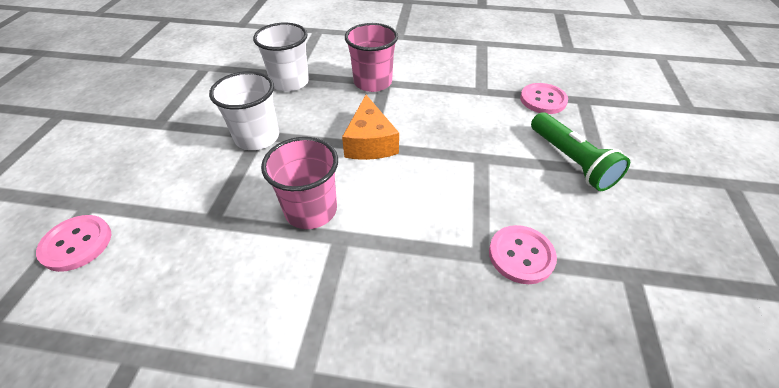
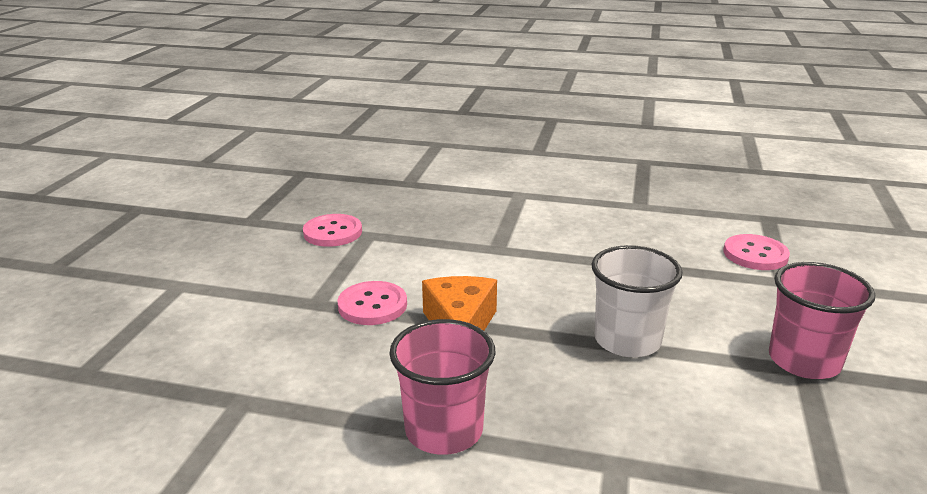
camera: 175 degrees left, 20 degrees down
white cup [253,23,309,92] -> none
pink cup [261,137,338,229] -> pink cup moved to [769,262,875,379]
pink button [520,83,568,114] -> pink button moved to [337,281,407,325]
green flashlight [531,112,630,191] -> none

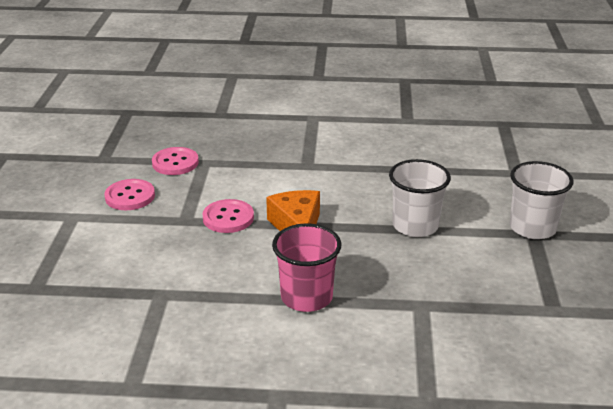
camera: 10 degrees left, 5 degrees up
pink button [723,234,790,270] -> pink button moved to [104,179,155,210]
pink cup [769,262,875,379] -> white cup [509,161,574,239]

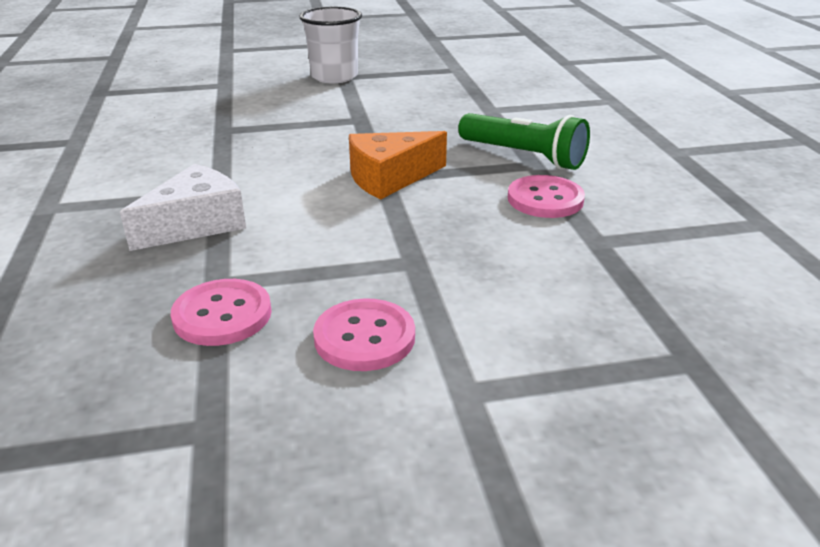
camera: 105 degrees left, 0 degrees up
pink button [202,199,254,233] -> pink button moved to [508,175,585,218]
pink cup [272,223,341,312] -> green flashlight [458,113,590,170]
white cup [389,159,451,237] -> none
none -> white cheese [120,164,246,251]

